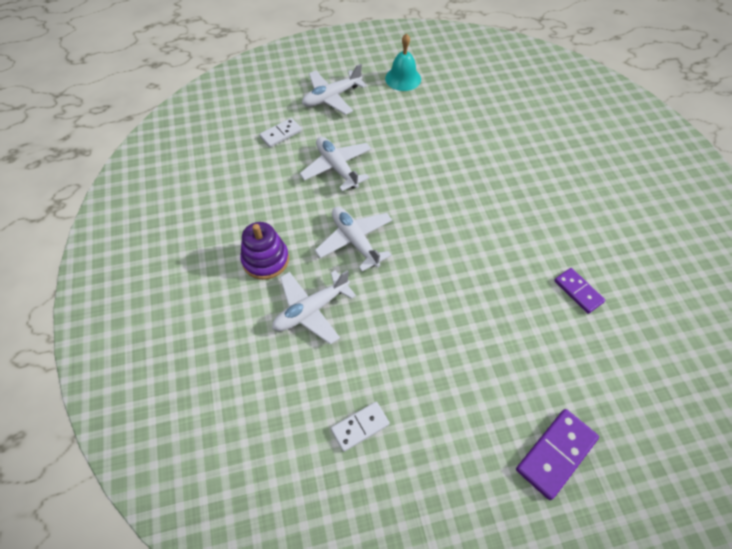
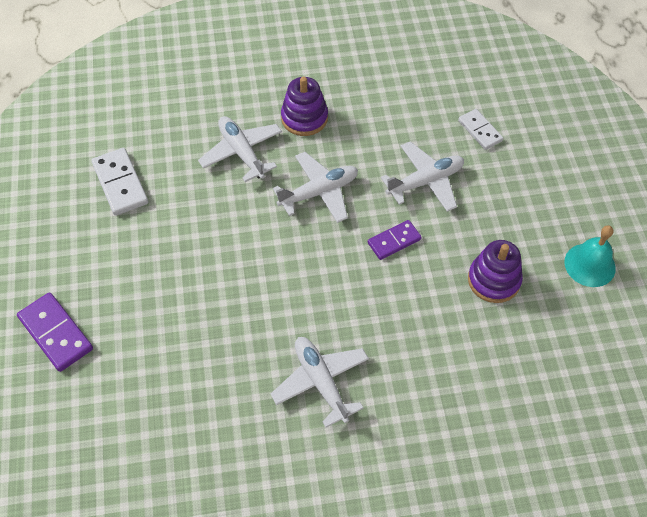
camera: 95 degrees right, 0 degrees up
white plane [302,64,367,115] -> white plane moved to [271,337,369,427]
white domino [331,402,390,452] -> white domino [91,148,148,216], size x1.52
purple domino [554,268,605,314] -> purple domino moved to [368,220,422,260]
none -> purple stacking toy [468,240,523,303]

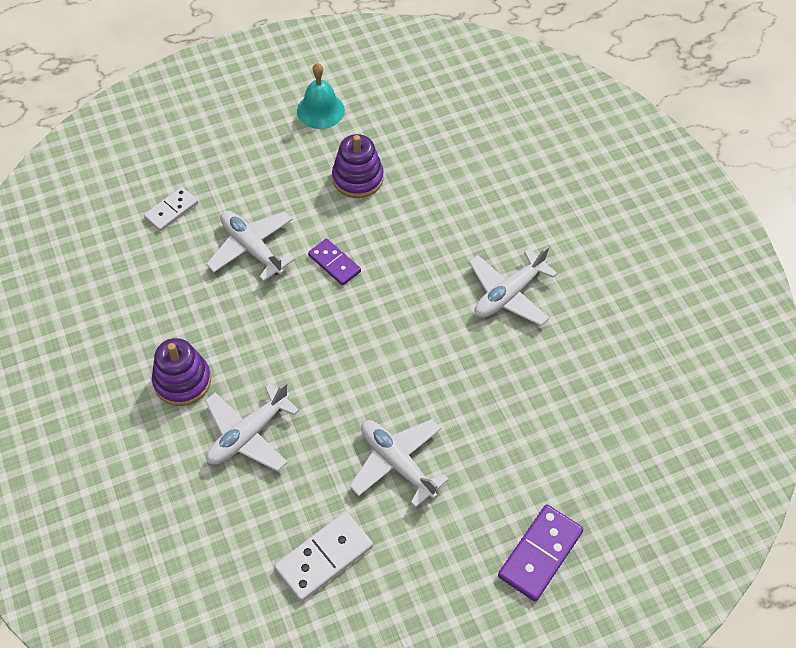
camera: 105 degrees left, 0 degrees up
white plane [273,152,358,223] -> white plane moved to [349,419,449,508]

